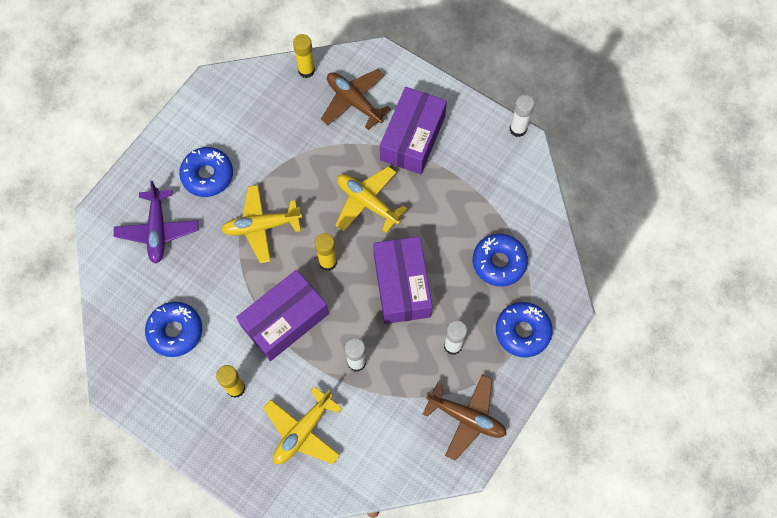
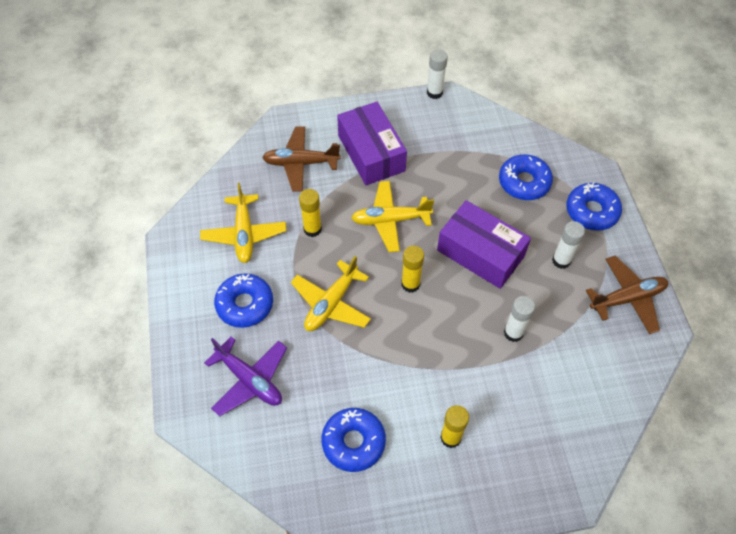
camera: 45 degrees left, 10 degrees down
purple box [236,270,329,361] -> none
yellow plane [263,386,342,464] -> yellow plane moved to [200,183,286,263]
yellow glue stick [293,34,315,78] -> yellow glue stick moved to [299,189,322,237]

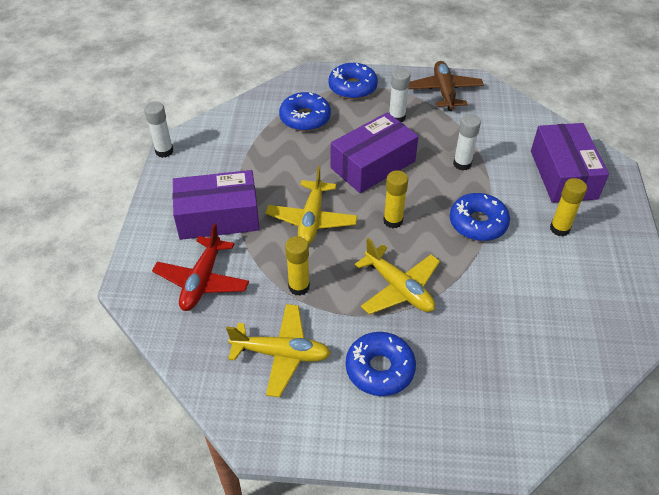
camera: 75 degrees left, 10 degrees down
purple plane [204,336,287,416] -> none
brown plane [262,127,341,191] -> red plane [152,223,249,311]
blue donut [321,408,386,472] -> blue donut moved to [450,193,510,241]
none -> purple box [531,123,609,203]

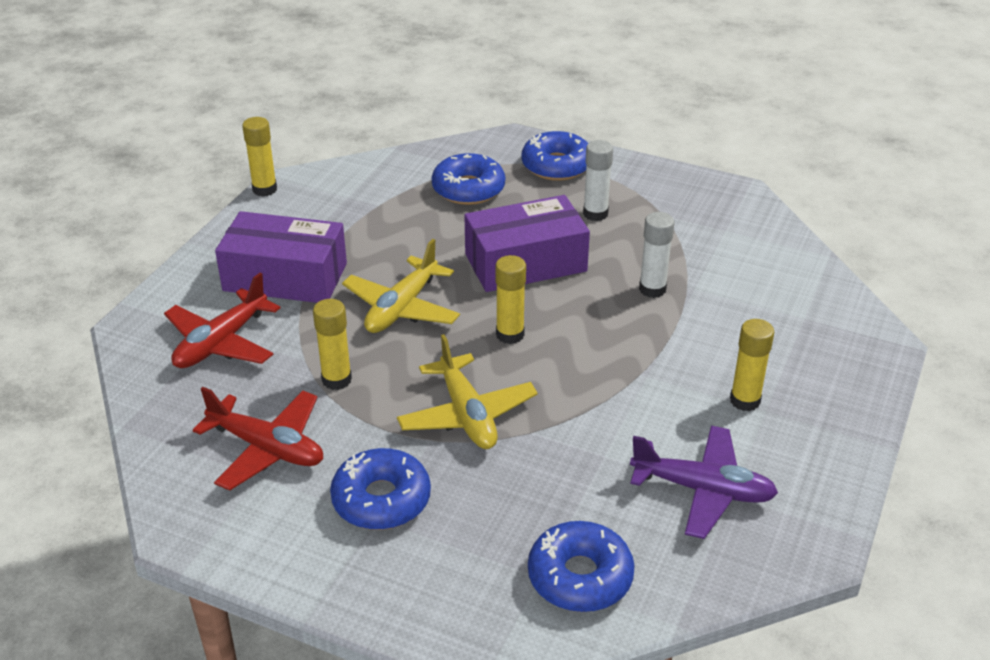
camera: 20 degrees right, 10 degrees down
white glue stick [144,102,173,158] -> yellow glue stick [242,117,277,197]
yellow plane [226,304,331,397] -> red plane [193,387,323,491]
brown plane [408,61,484,111] -> none
blue donut [450,193,510,241] -> blue donut moved to [528,521,635,612]
purple box [531,123,609,203] -> none
none -> purple plane [630,426,778,539]

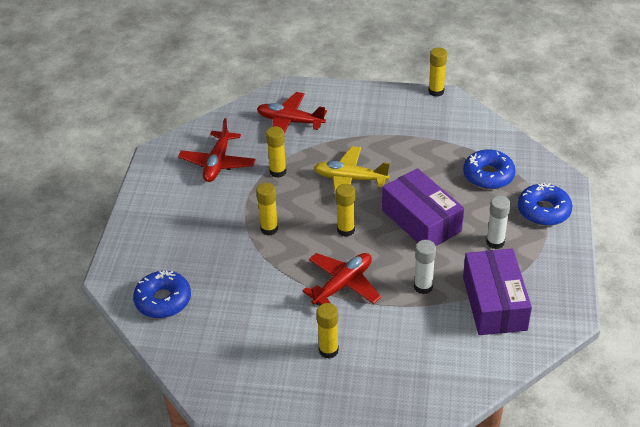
camera: 75 degrees right, 5 degrees up
purple box [215,211,347,303] -> purple box moved to [463,248,532,335]
blue donut [330,448,431,530] -> none
yellow plane [397,334,538,449] -> yellow glue stick [256,183,278,235]
purple plane [630,426,778,539] -> none
none -> red plane [302,253,381,306]

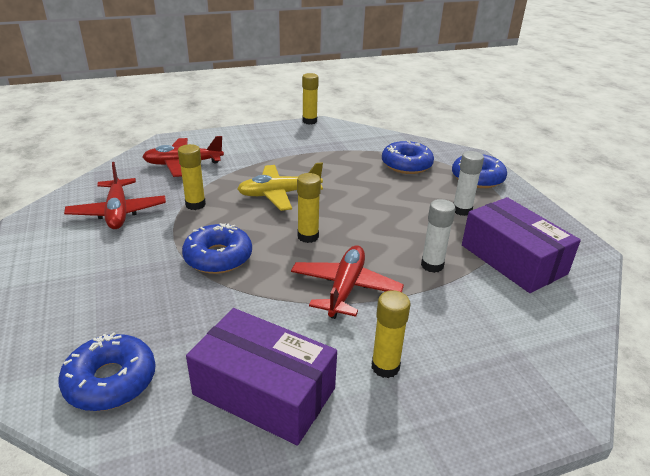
camera: 30 degrees left, 10 degrees down
yellow glue stick [256,183,278,235] -> blue donut [182,223,252,274]
purple box [382,168,464,246] -> purple box moved to [186,308,337,446]

